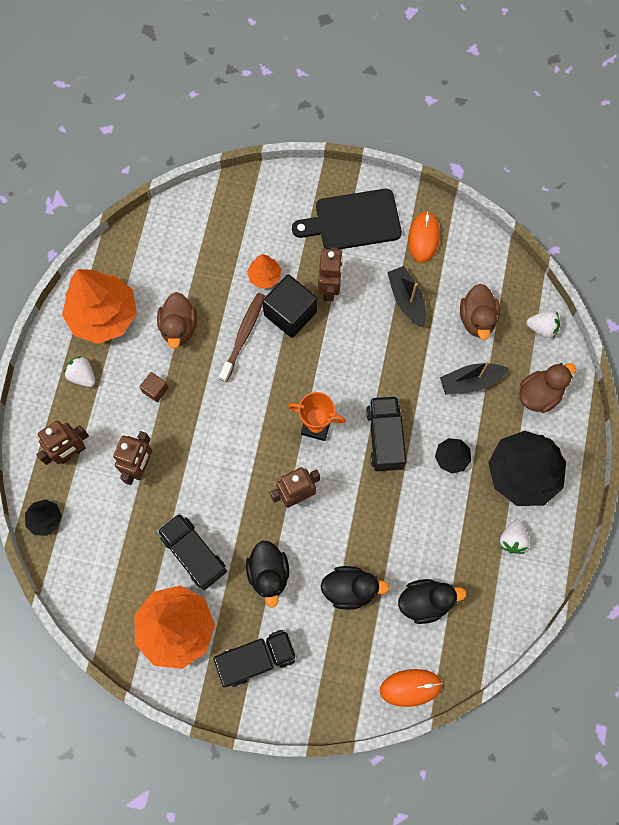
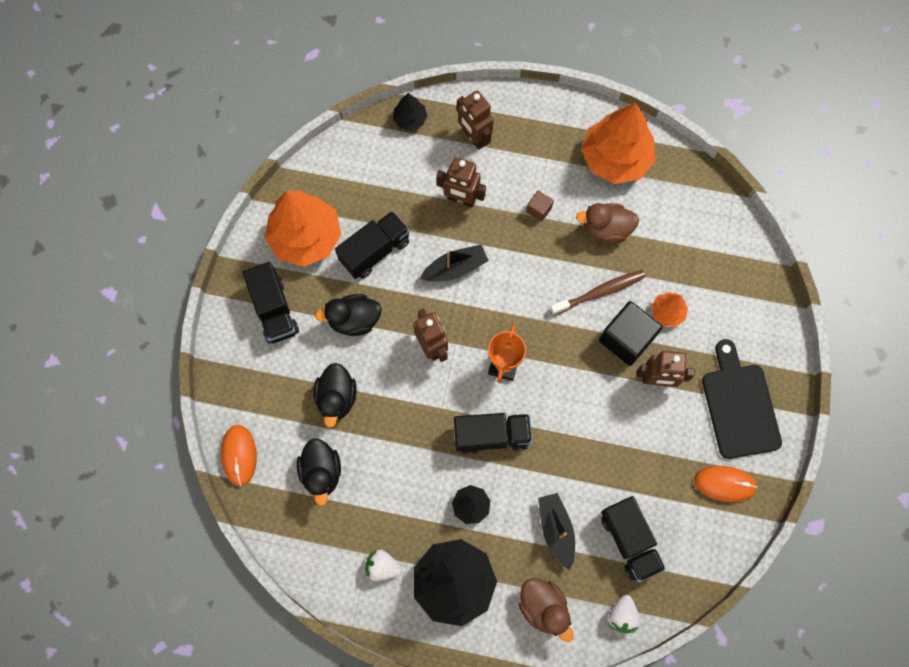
camera: 90 degrees right, 0 degrees up
white strawberry [64,356,95,387] -> none
brown toothbrush [219,293,265,382] -> brown toothbrush turned 45 degrees counterclockwise [550,270,646,316]
black boat [387,266,426,328] -> black boat moved to [420,245,489,282]
brown duck [460,284,500,340] -> black truck [601,496,666,582]

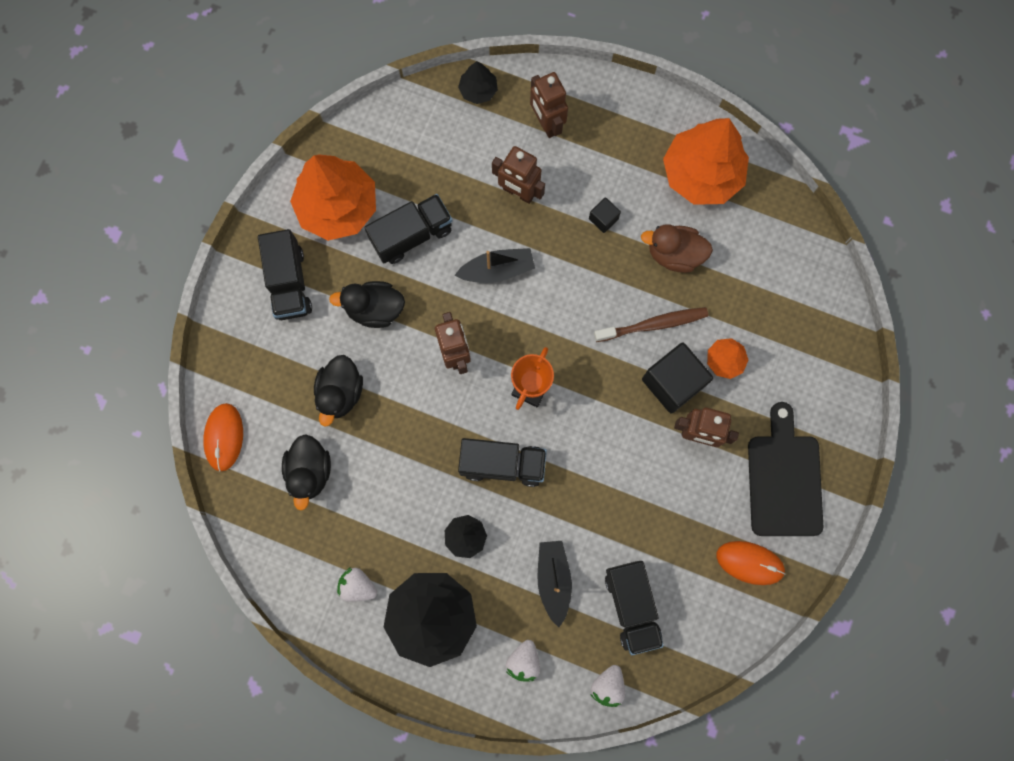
camera: 10 degrees right, 5 degrees up
brown duck [519,578,573,642] -> white strawberry [506,640,540,682]
brown cube [526,191,554,222] -> black cube [589,197,621,233]

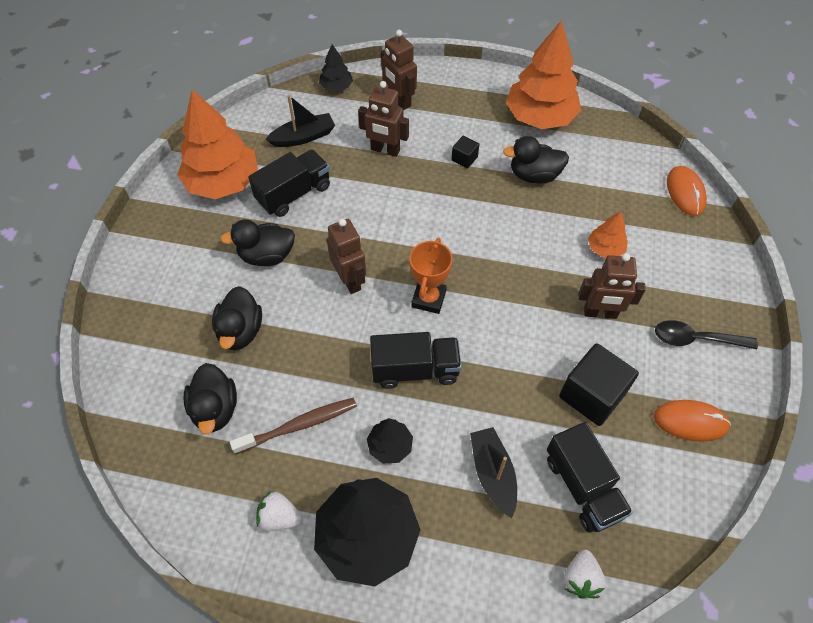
camera: 10 degrees left, 20 degrees down
orange mouse [203,403,243,472] -> orange mouse moved to [667,166,707,216]
black truck [258,229,312,320] -> none
black boat [455,248,535,283] -> black boat moved to [266,95,335,147]
white strawberry [506,640,540,682] -> none
brown toothbrush [594,307,708,342] -> brown toothbrush moved to [230,398,357,455]
brown duck [641,224,713,273] -> black duck [503,136,569,184]
black cube [642,343,713,413] -> black cube moved to [559,343,639,426]
black cutting board [748,402,823,536] -> black spoon [655,320,758,349]

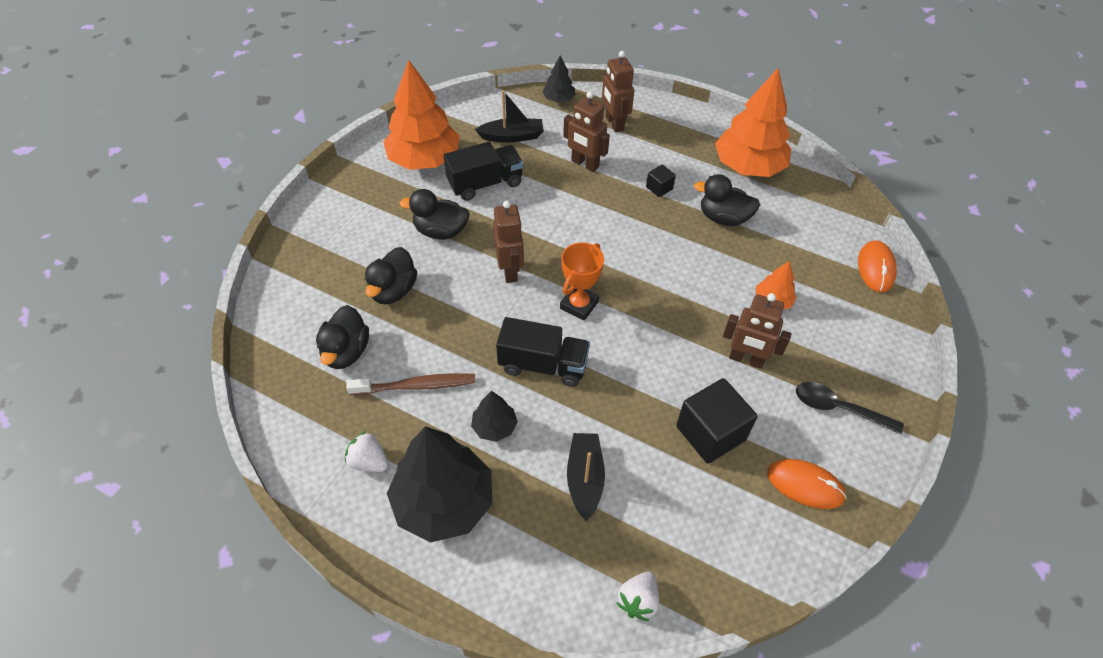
camera: 15 degrees right, 5 degrees down
black truck [547,422,633,532] -> none

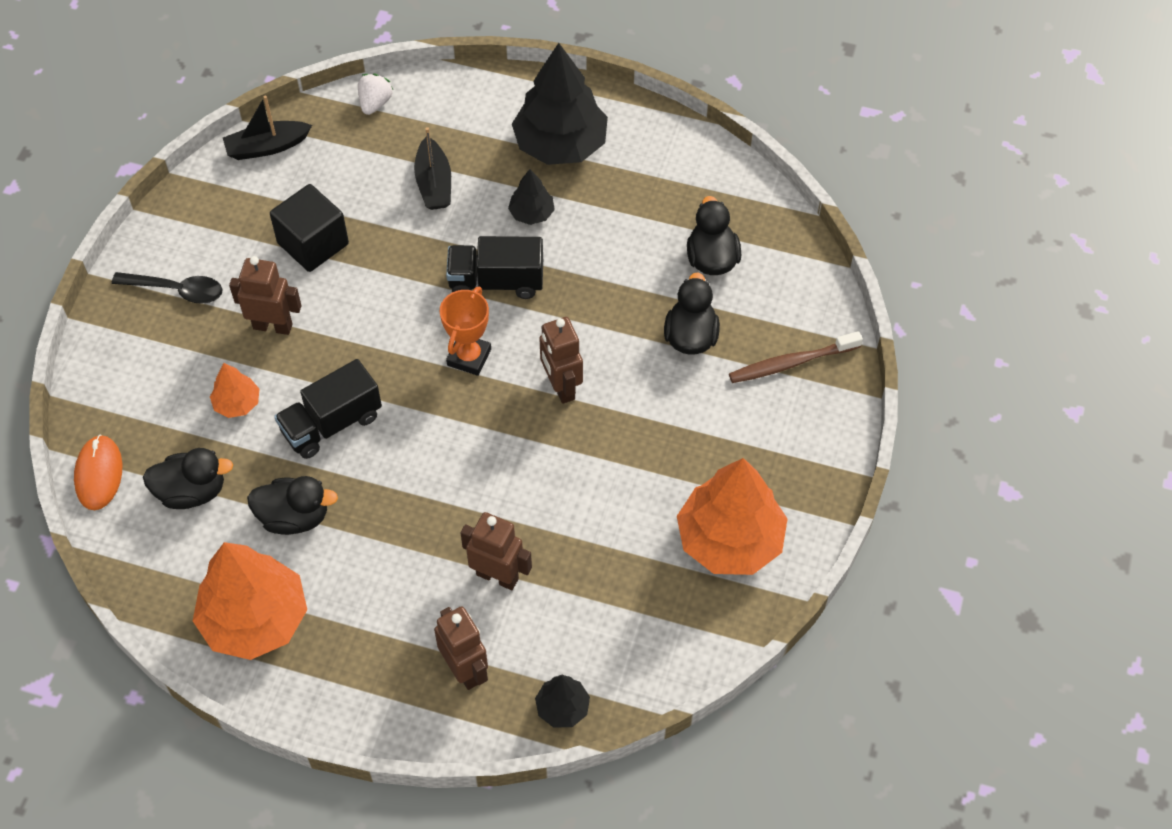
camera: 170 degrees right, 5 degrees up
white strawberry [345,431,388,472] -> none
brown toothbrush [346,373,476,395] -> brown toothbrush moved to [729,331,863,383]
black duck [399,189,469,240] -> black duck moved to [143,448,233,509]
black truck [444,142,523,201] -> black truck moved to [274,359,382,459]
black boat [475,90,544,143] -> black boat moved to [223,95,312,160]
black cube [646,165,676,197] -> none
orange mouse [767,459,847,509] -> none

